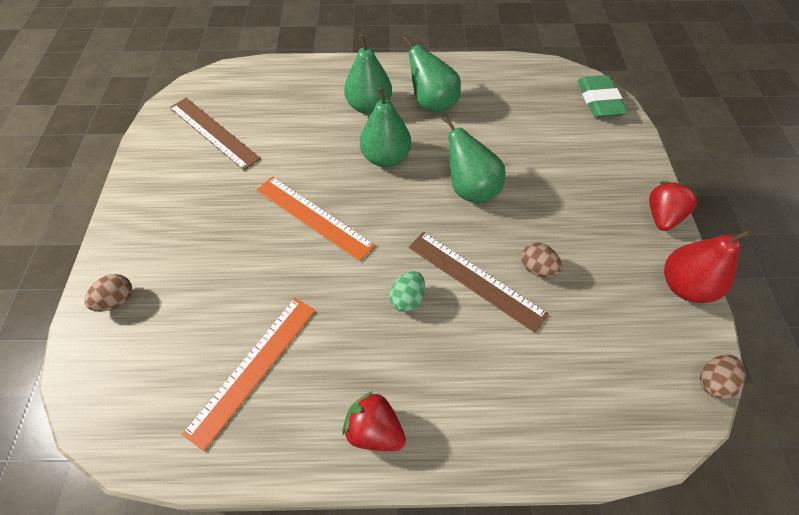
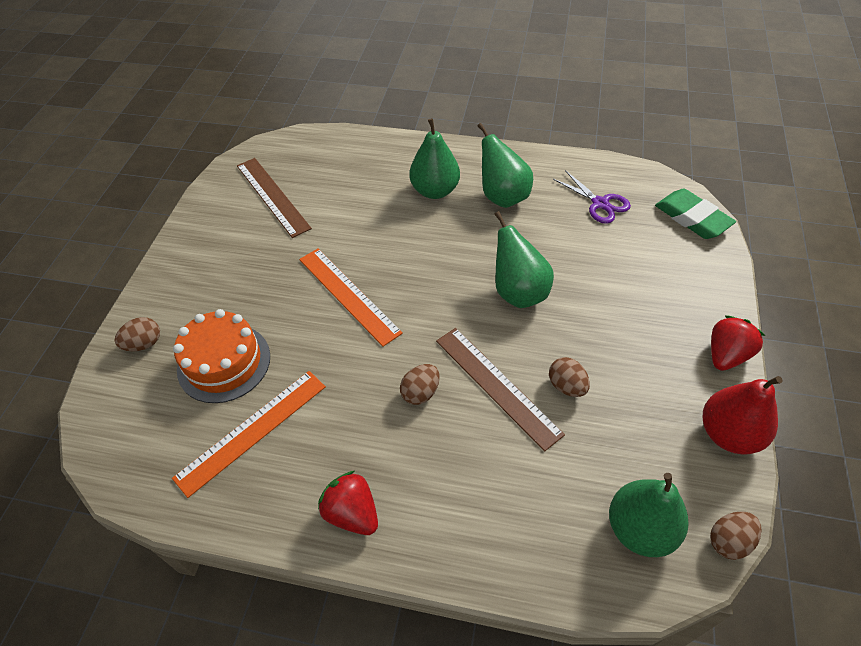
camera: 15 degrees right, 5 degrees down
green pear [360,87,411,167] -> green pear moved to [609,473,688,557]
green egg [390,271,425,312] -> brown egg [400,364,440,405]
green eraser [578,75,628,118] -> green eraser turned 45 degrees counterclockwise [655,189,736,239]
none -> orange cake [173,309,270,403]
none -> purple scissors [553,170,631,224]

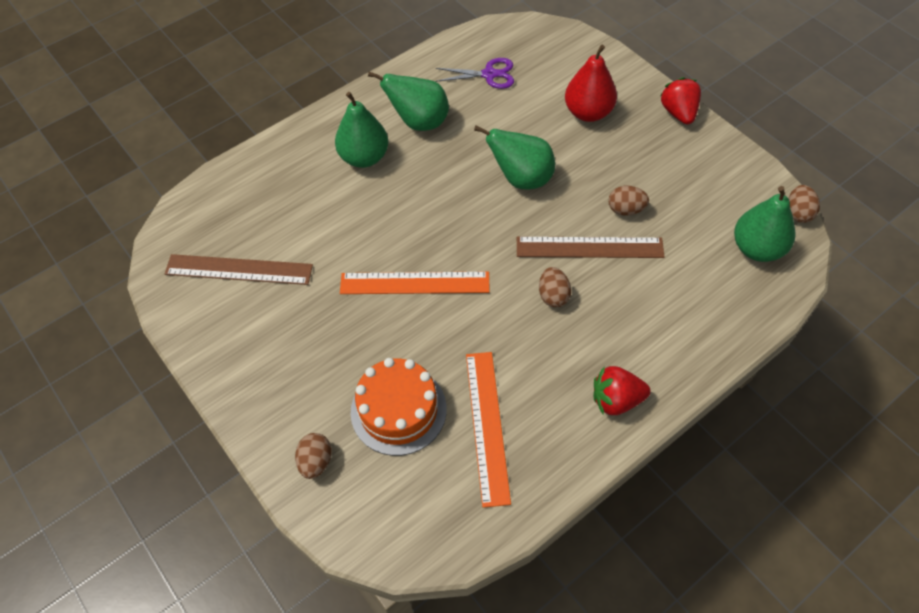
camera: 50 degrees left, 5 degrees up
green eraser [655,189,736,239] -> none
red pear [703,376,782,455] -> red pear moved to [565,45,617,122]

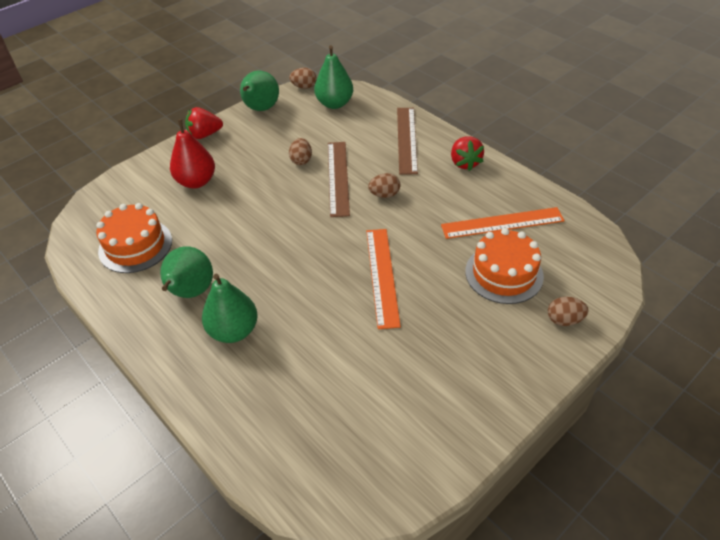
camera: 95 degrees left, 10 degrees down
brown ruler [165,254,313,285] -> brown ruler moved to [397,108,418,174]
purple scissors [436,58,514,89] -> orange cake [96,203,172,273]
green pear [474,126,555,189] -> green pear moved to [240,70,279,111]

